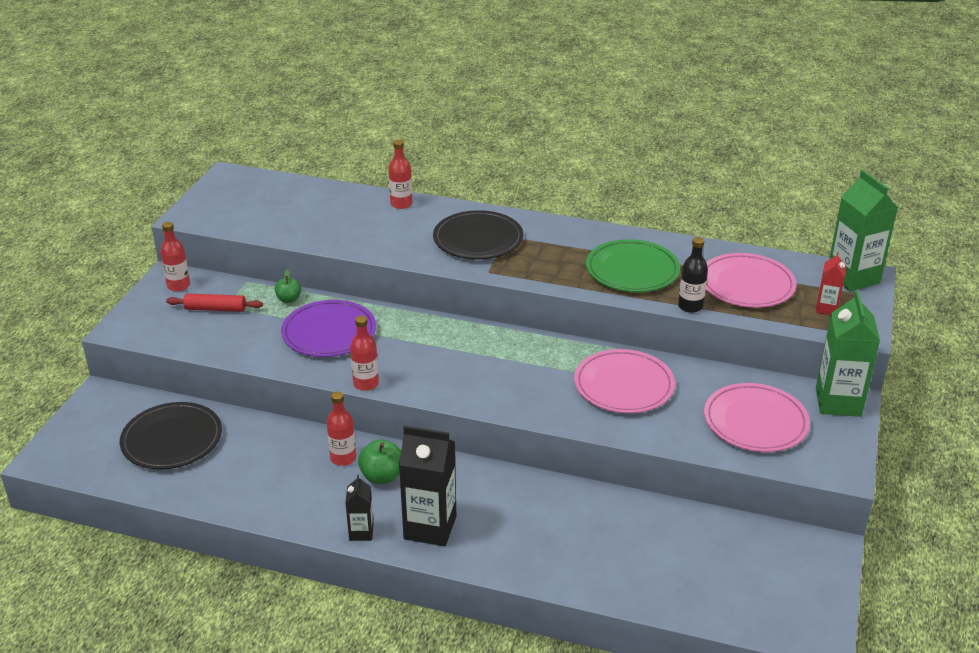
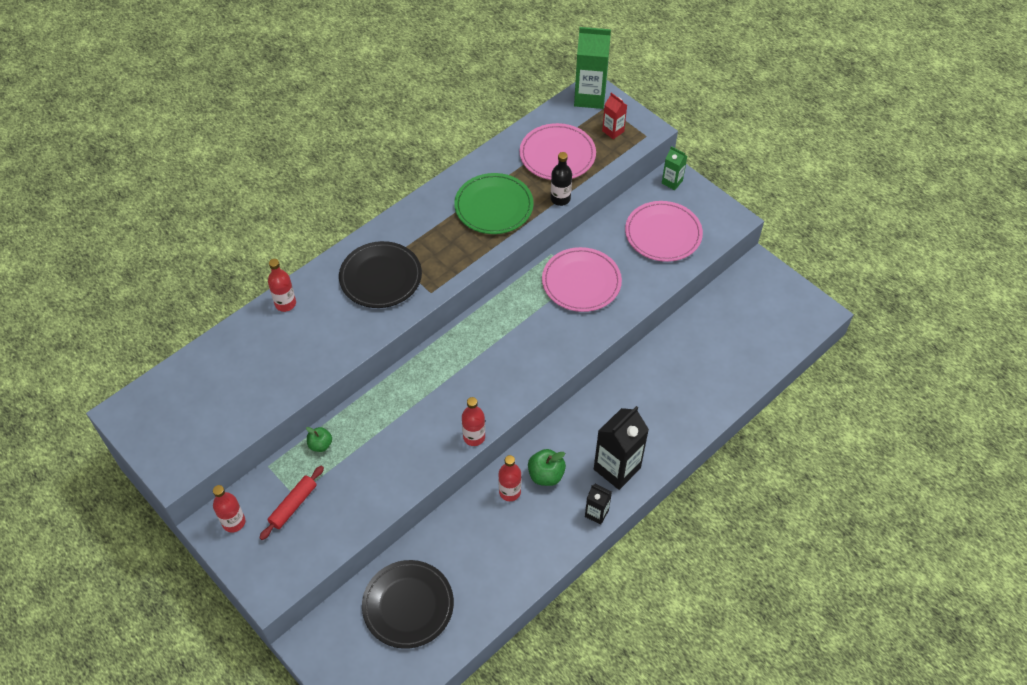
camera: 60 degrees left, 20 degrees up
purple plate [281,300,376,357] -> none
green carton [816,291,880,417] -> green carton [662,146,687,190], size x0.52

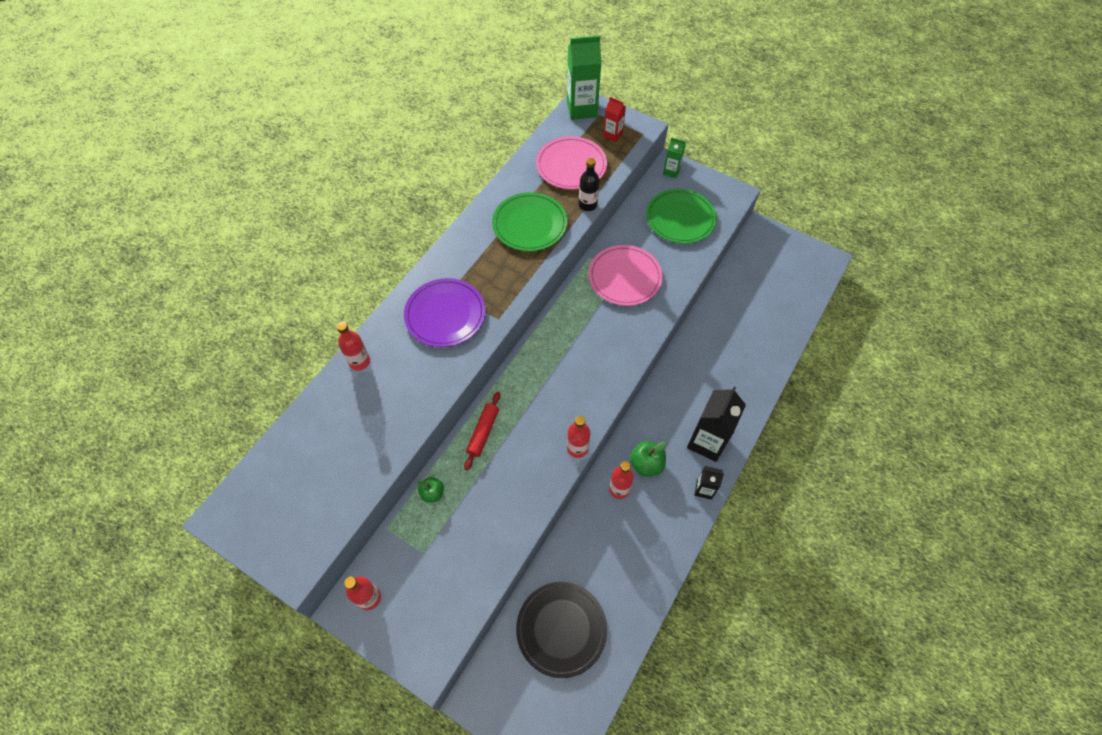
camera: 15 degrees left, 5 degrees up
red rolling pin [259,466,324,540] -> red rolling pin moved to [464,392,500,470]
black plate [339,241,422,308] -> purple plate [404,278,485,347]
pink plate [625,201,703,262] -> green plate [646,189,717,244]

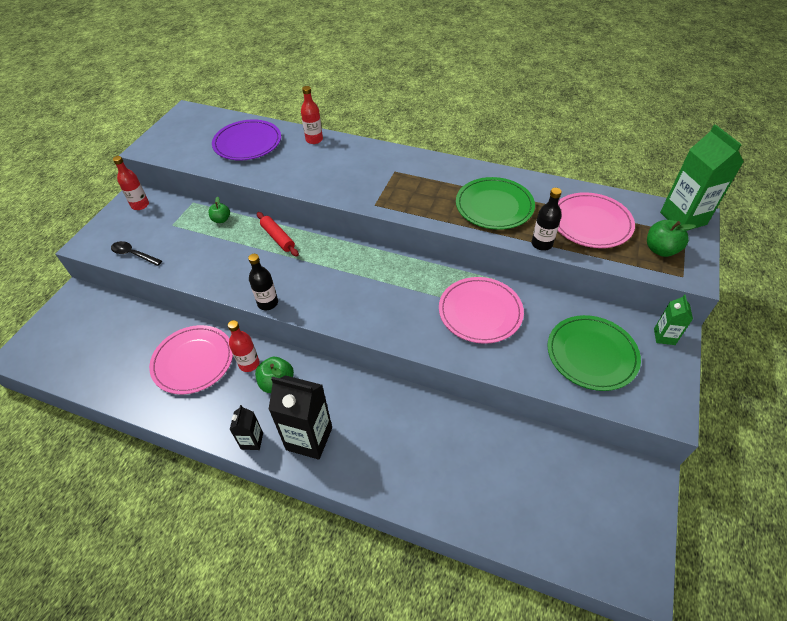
camera: 80 degrees right, 10 degrees down
purple plate [404,278,485,347] -> purple plate moved to [212,120,281,160]
red rolling pin [464,392,500,470] -> red rolling pin turned 45 degrees clockwise [257,212,299,257]
black plate [516,582,607,678] -> none
red bottle [567,416,590,458] -> black bottle [248,254,278,310]
red carton [603,97,626,142] -> green apple [647,220,696,257]
none -> black spoon [111,241,162,266]
none -> pink plate [149,325,233,394]

